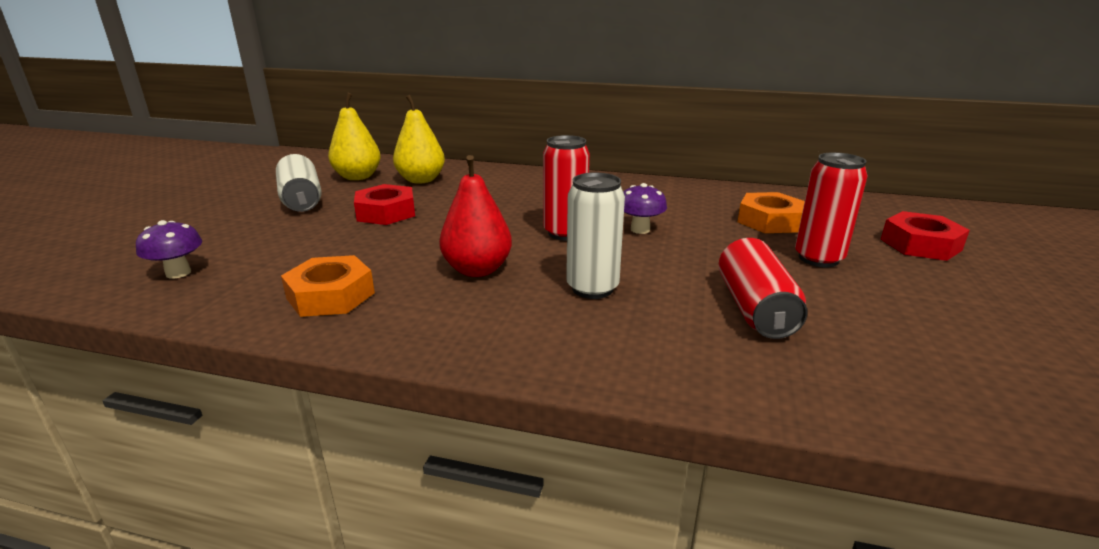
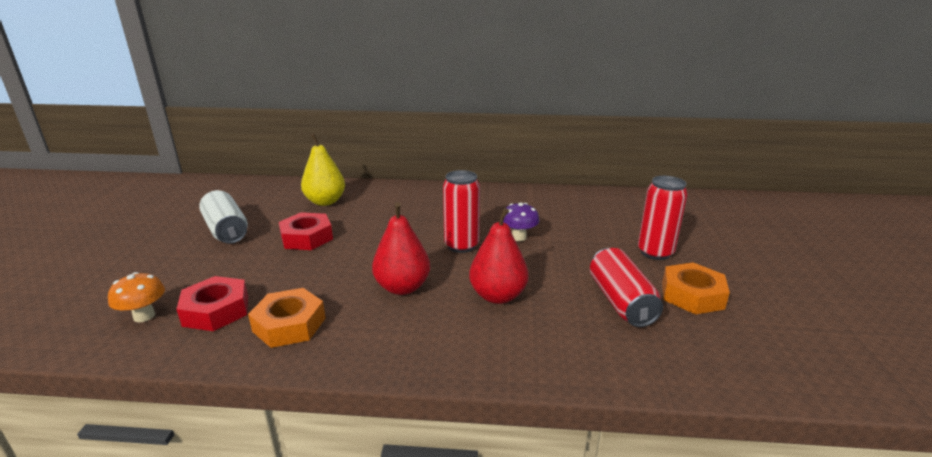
camera: 10 degrees left, 0 degrees up
purple mushroom [136,220,202,279] -> orange mushroom [108,272,165,322]
yellow pear [328,92,381,180] -> none
white can [566,173,625,299] -> red pear [469,208,529,304]
orange nut [738,192,805,233] -> orange nut moved to [662,262,730,314]
red nut [881,211,970,261] -> red nut moved to [176,276,248,331]

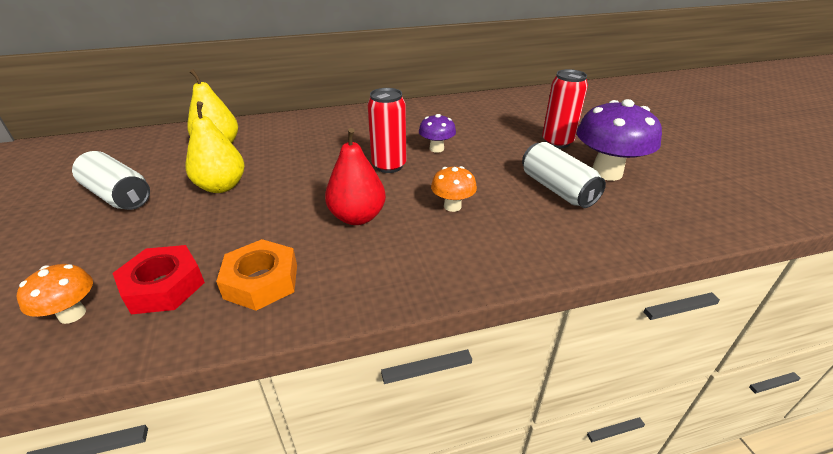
camera: 20 degrees left, 10 degrees up
red nut [279,212,333,250] -> yellow pear [186,101,245,193]
red pear [469,208,529,304] -> orange mushroom [431,166,477,212]
red can [590,248,663,327] -> white can [522,142,606,208]
orange nut [662,262,730,314] -> purple mushroom [577,99,662,181]

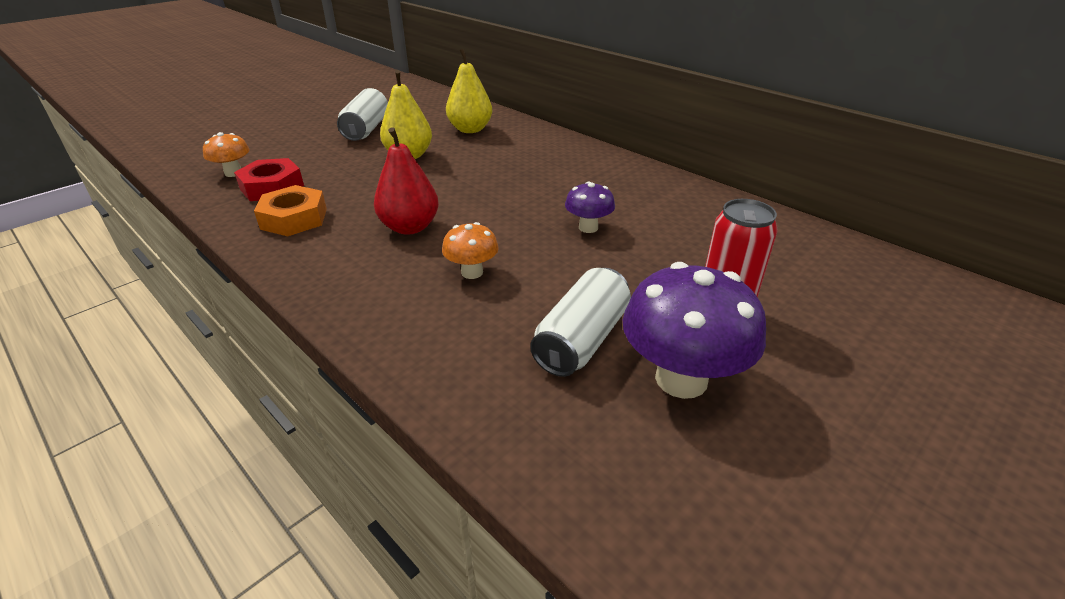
camera: 60 degrees right, 0 degrees up
red can [367,88,406,173] -> none

